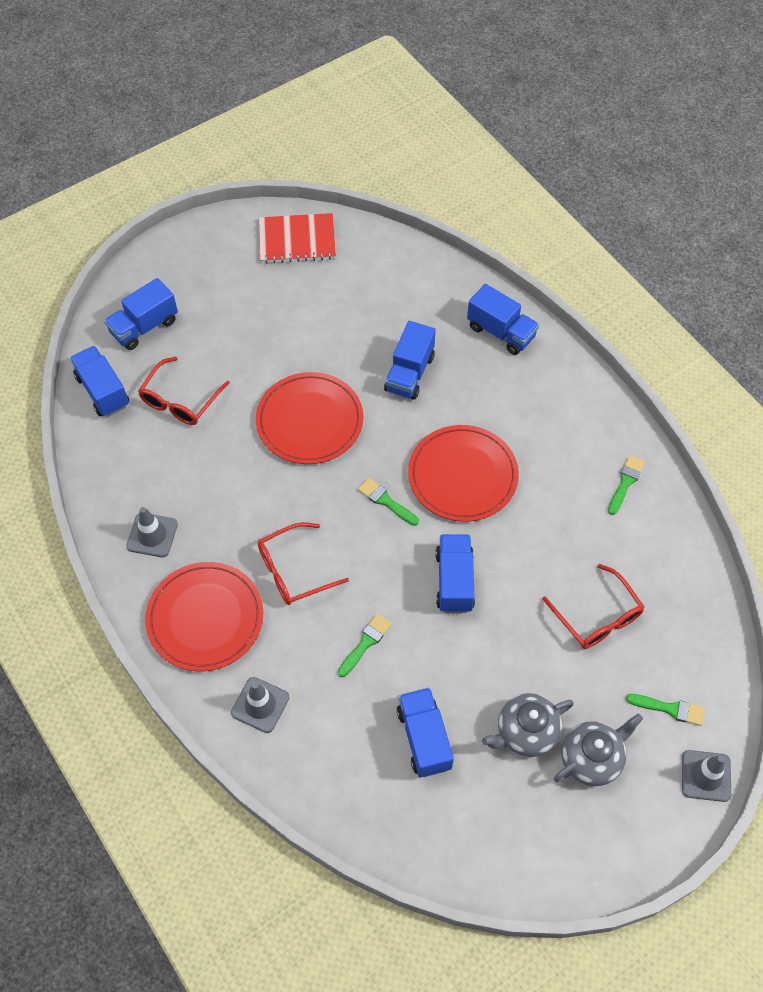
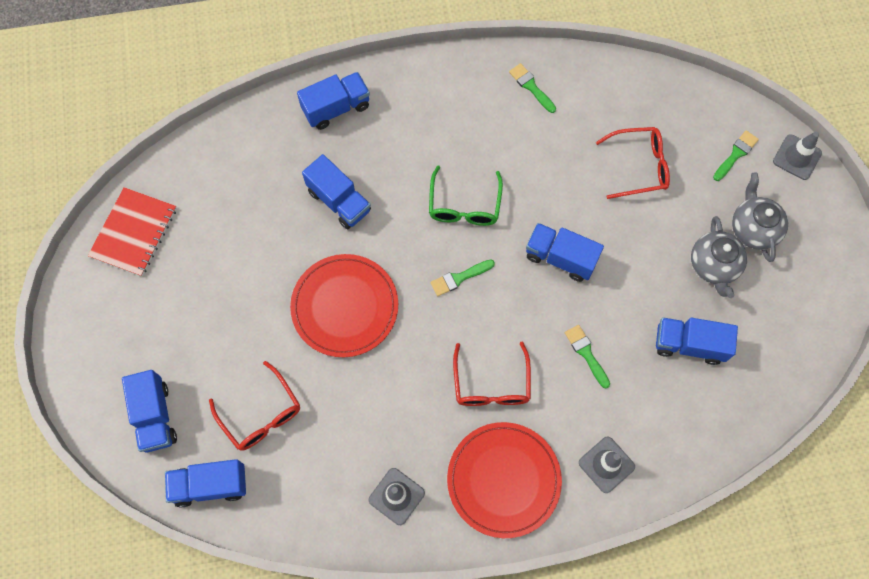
camera: 65 degrees left, 10 degrees up
red plate [408,425,519,522] -> green glasses [429,166,503,226]

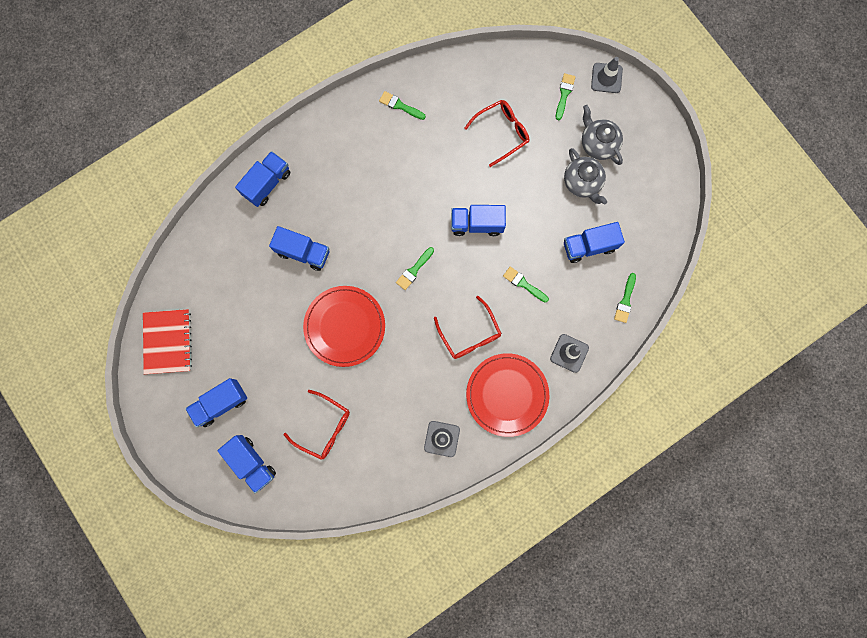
camera: 25 degrees left, 10 degrees up
blue truck [165,459,246,507] -> blue truck moved to [185,378,247,427]
green glasses [429,166,503,226] -> none
none -> green brush [614,273,636,323]

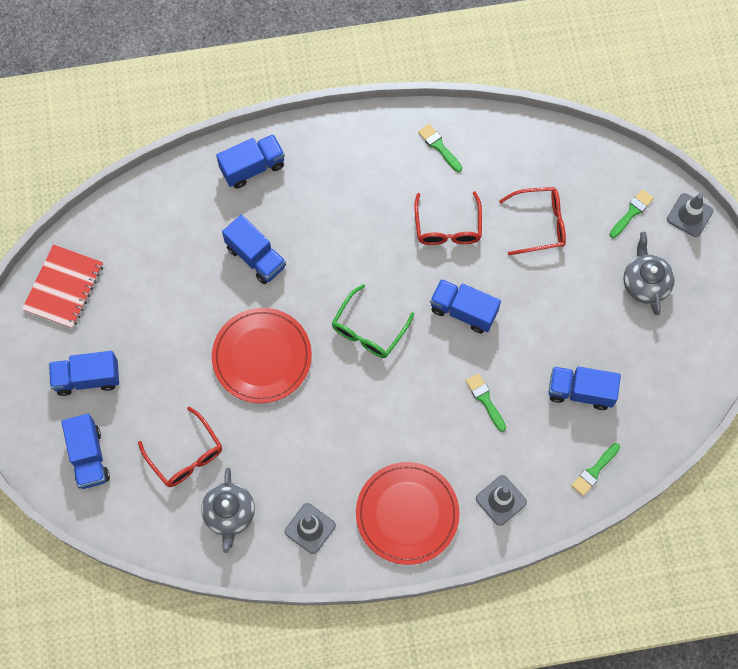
camera: 25 degrees right, 10 degrees down
green brush [396,247,434,290] -> green glasses [332,284,414,358]
red glasses [434,296,502,359] -> red glasses moved to [414,192,482,245]
grey teapot [564,148,607,204] -> grey teapot moved to [201,468,255,553]

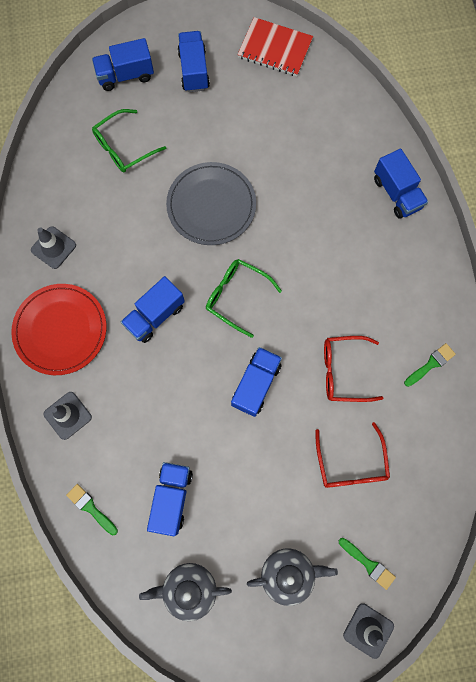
camera: 90 degrees right, 5 degrees up
red glasses [138,407,222,487] -> green glasses [92,109,166,173]
grey teapot [201,468,255,553] -> grey teapot moved to [139,563,232,621]
red plate [212,308,312,403] -> grey plate [166,162,256,245]
blue truck [222,215,286,284] -> blue truck moved to [121,276,185,343]
green brush [466,373,506,432] -> none

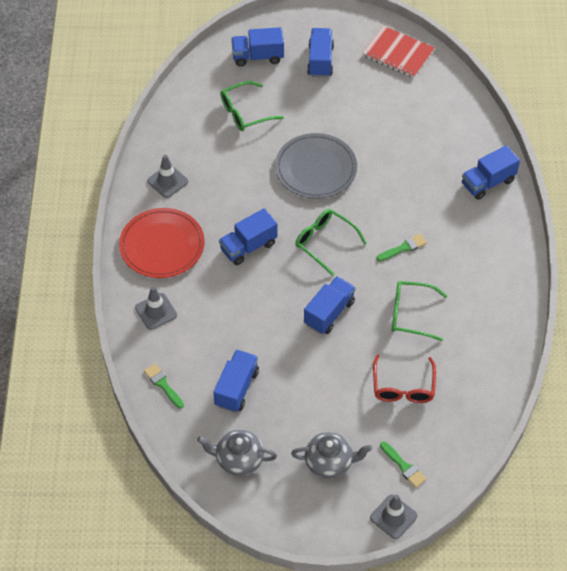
camera: 10 degrees right, 20 degrees down
red glasses [324,336,384,402] -> green glasses [392,281,447,341]
blue truck [374,148,428,219] -> blue truck turned 75 degrees clockwise [462,145,520,200]
green brush [404,343,456,387] -> green brush moved to [377,234,427,261]

